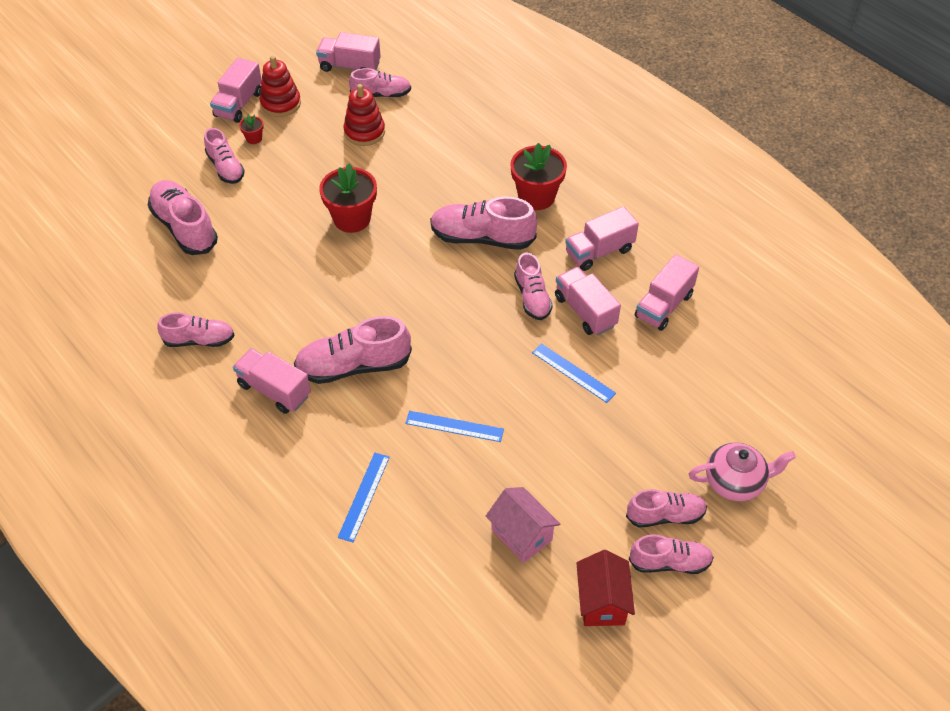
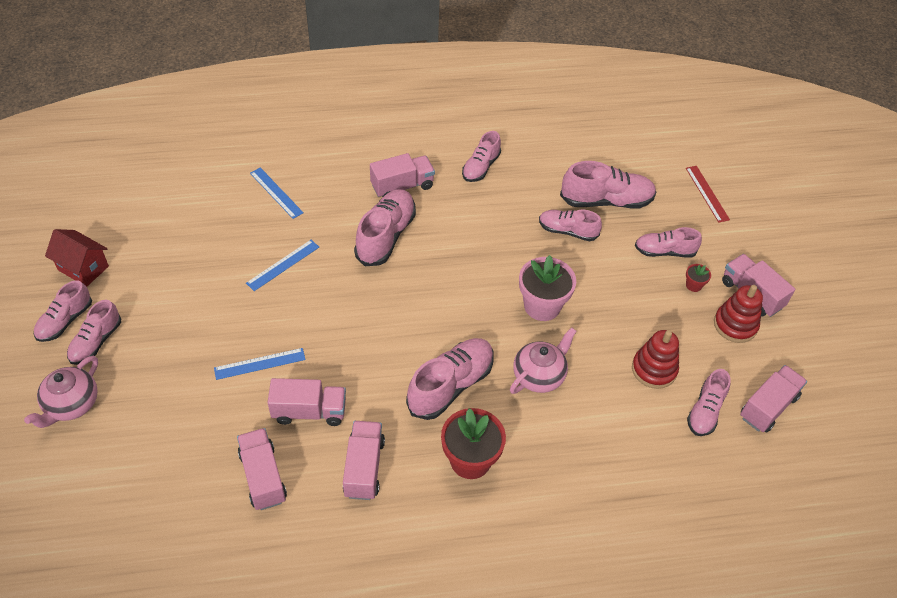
camera: 120 degrees right, 0 degrees up
red flower pot [319,163,377,233] -> pink flower pot [519,255,576,321]
pink house [486,487,560,563] -> none
pink shoe [514,253,553,320] -> pink shoe moved to [539,210,602,241]
none -> pink teapot [510,327,576,394]
none -> red ruler [686,166,730,223]

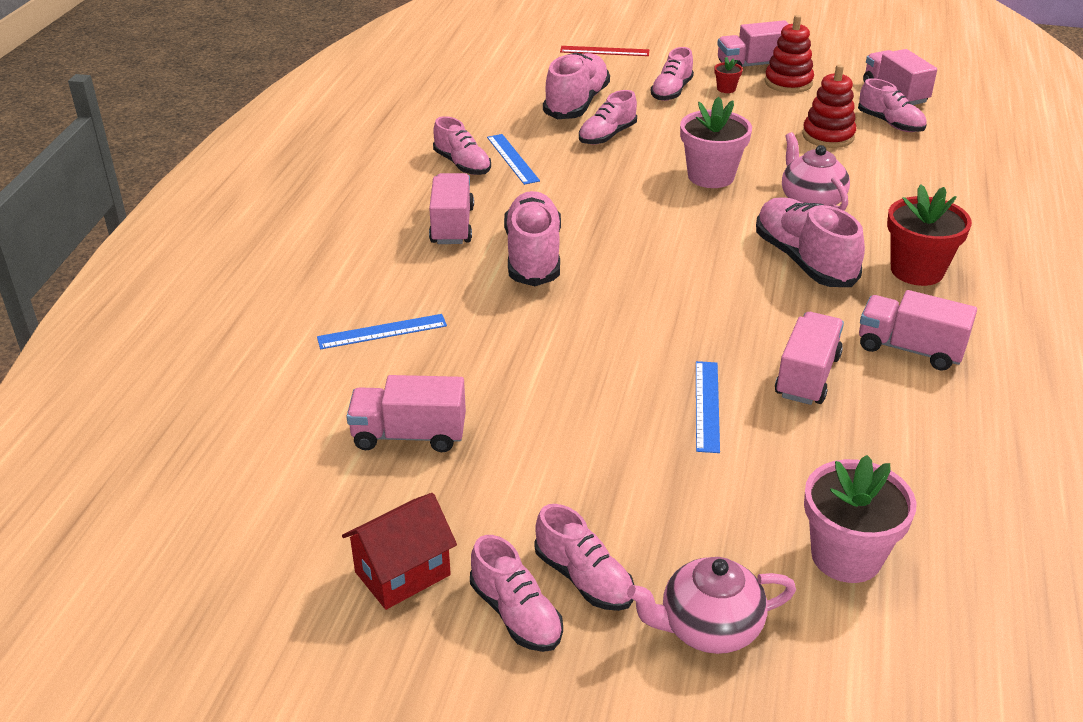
camera: 65 degrees left, 15 degrees down
pink teapot [24,356,98,428] -> pink teapot turned 120 degrees clockwise [627,557,796,654]
pink truck [237,428,287,510] -> pink truck moved to [346,375,466,452]
blue ruler [246,240,319,291] -> blue ruler moved to [487,134,540,185]
pink shoe [354,189,416,266] -> pink shoe turned 45 degrees clockwise [504,191,561,286]
none -> pink flower pot [804,455,916,583]

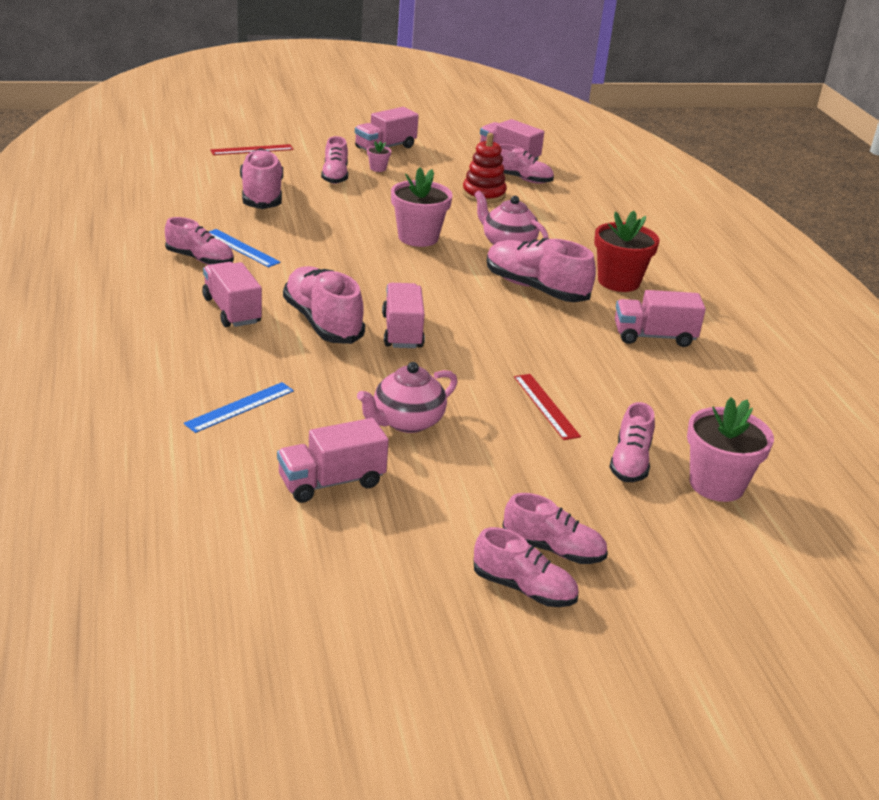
camera: 30 degrees left, 5 degrees down
red house [342,493,457,610] -> none
pink shoe [579,90,637,145] -> pink shoe moved to [609,402,655,482]
pink teapot [627,557,796,654] -> pink teapot moved to [357,362,458,433]
blue ruler [696,361,720,453] -> red ruler [514,374,581,440]
red flower pot [714,57,743,93] -> pink flower pot [367,141,391,172]
red stacking toy [764,15,814,93] -> none
pink truck [775,312,844,405] -> pink truck moved to [382,283,425,348]

